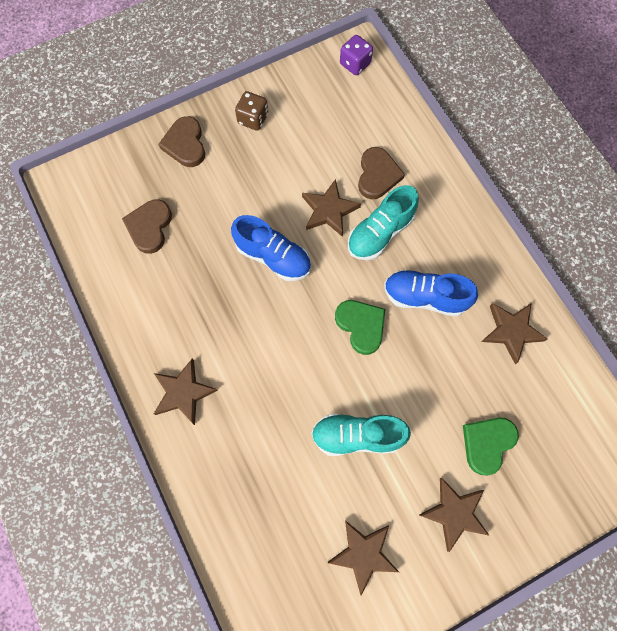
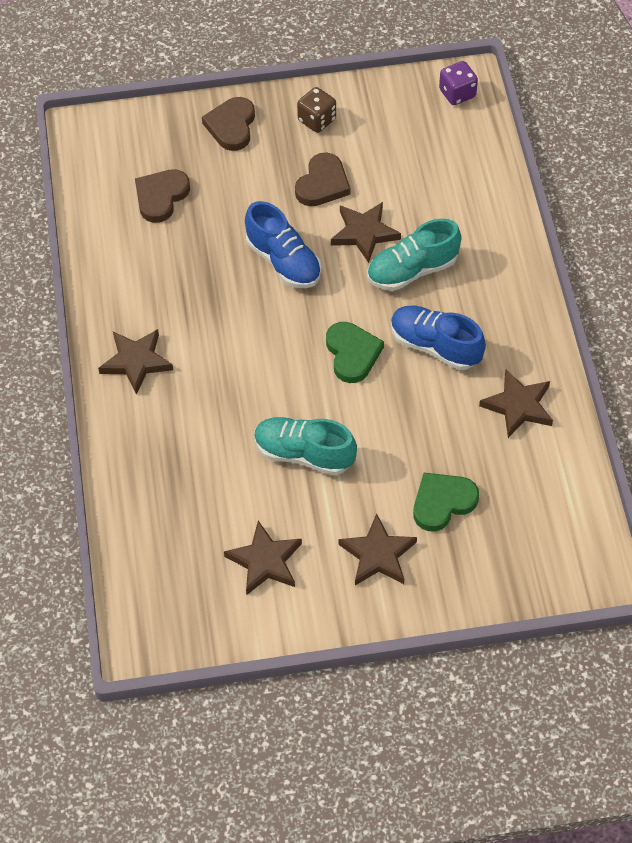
camera: 20 degrees right, 15 degrees down
brown heart [358,147,405,199] -> brown heart moved to [295,152,350,206]

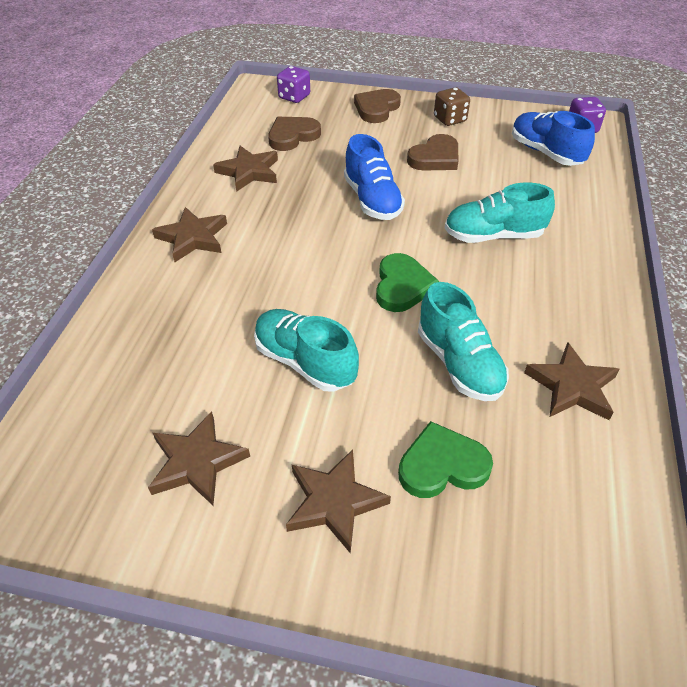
camera: 20 degrees right, 10 degrees down
brown star [331,202,401,263] -> brown star moved to [213,146,278,192]
blue shoe [391,306,486,370] -> blue shoe moved to [512,111,595,166]
none -> purple dice [277,66,310,103]
none -> turquoise shoe [418,282,509,401]

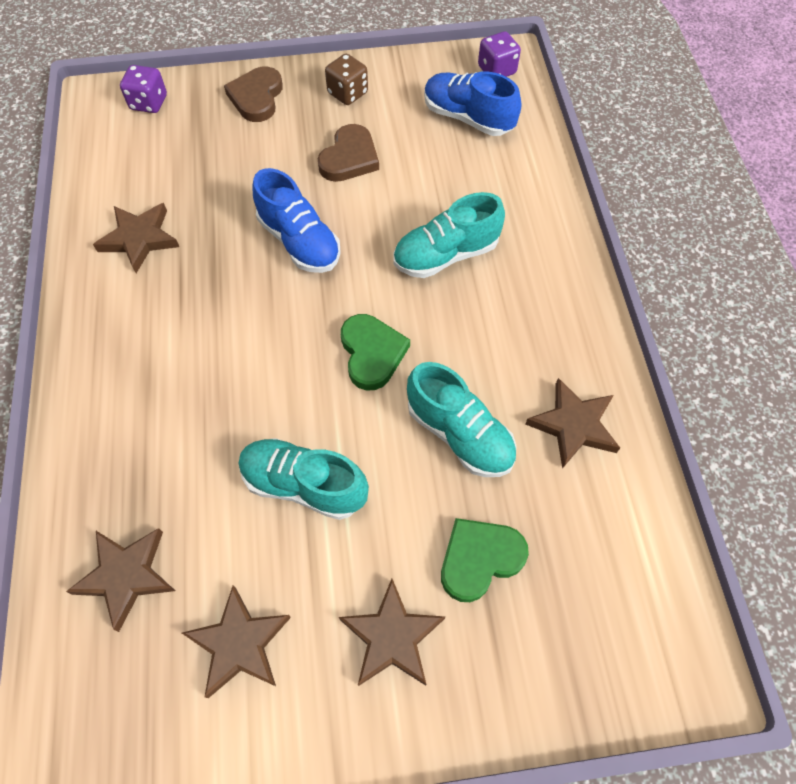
camera: 20 degrees left, 15 degrees up
brown star [152,207,227,262] -> brown star moved to [66,528,175,632]
brown heart [268,117,321,151] -> none

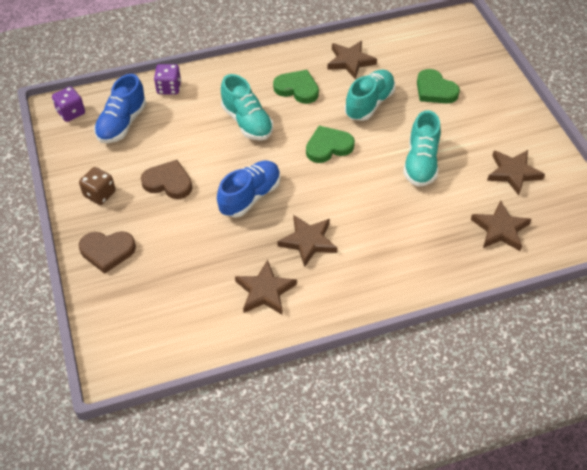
camera: 100 degrees left, 10 degrees down
purple dice [120,65,167,113] -> purple dice moved to [154,64,181,95]
brown star [339,579,445,686] -> brown star moved to [278,215,337,267]
none -> green heart [273,70,319,104]

